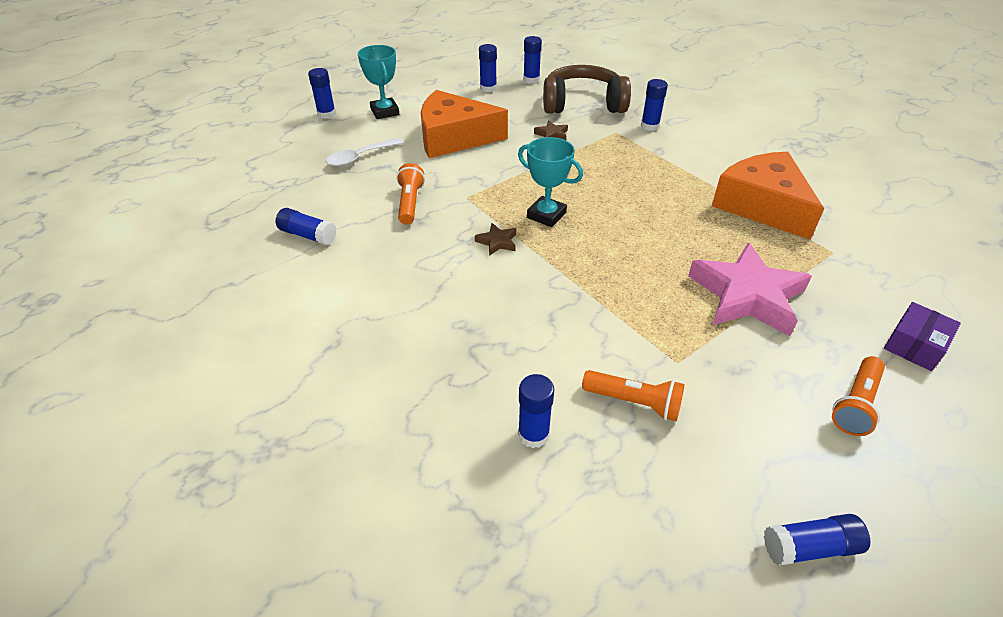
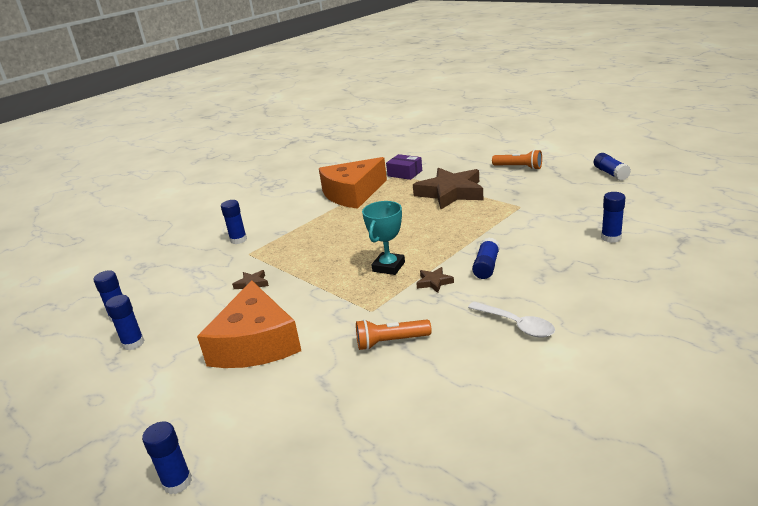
camera: 95 degrees left, 15 degrees down
blue glue stick [275,208,336,245] -> blue glue stick moved to [472,237,500,279]
white spoon [326,138,404,167] -> white spoon moved to [468,302,555,337]
turquoise trophy [358,45,399,119] -> none
brown headphones [543,65,631,114] -> none
orange flashlight [582,370,685,421] -> none
pink star [688,242,812,336] -> brown star [413,168,483,209]
purple box [884,302,961,371] -> purple box moved to [386,154,422,180]

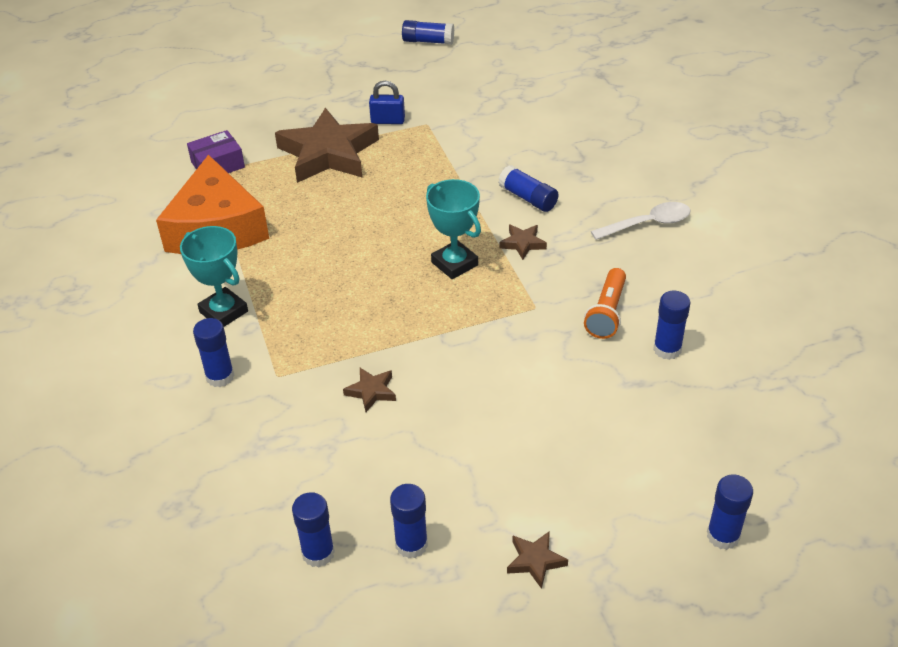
camera: 65 degrees left, 15 degrees up
orange cheese [197,280,301,368] -> none
orange flashlight [492,149,542,170] -> none
blue glue stick [601,192,625,243] -> blue glue stick moved to [653,291,691,360]
none -> turquoise trophy [180,226,248,327]
none -> blue padlock [369,81,405,124]
none -> brown star [507,531,568,589]

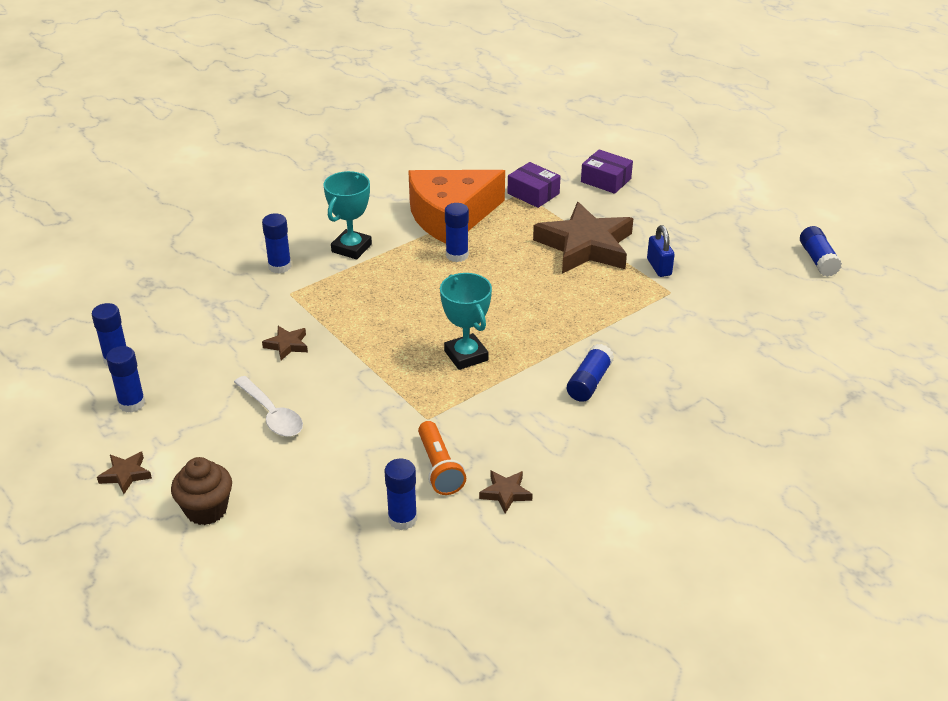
camera: 70 degrees right, 5 degrees down
turquoise trophy [426,179,481,279] -> turquoise trophy turned 60 degrees counterclockwise [440,273,492,370]
brown star [500,224,547,260] -> brown star moved to [479,470,533,514]
orange flashlight [584,268,626,339] -> orange flashlight turned 105 degrees counterclockwise [418,421,466,495]
white spoon [591,202,691,240] -> white spoon moved to [234,376,303,437]
blue glue stick [707,474,753,550] -> blue glue stick moved to [445,203,469,262]
none -> brown cupcake [171,457,232,525]
none -> purple box [581,149,633,194]

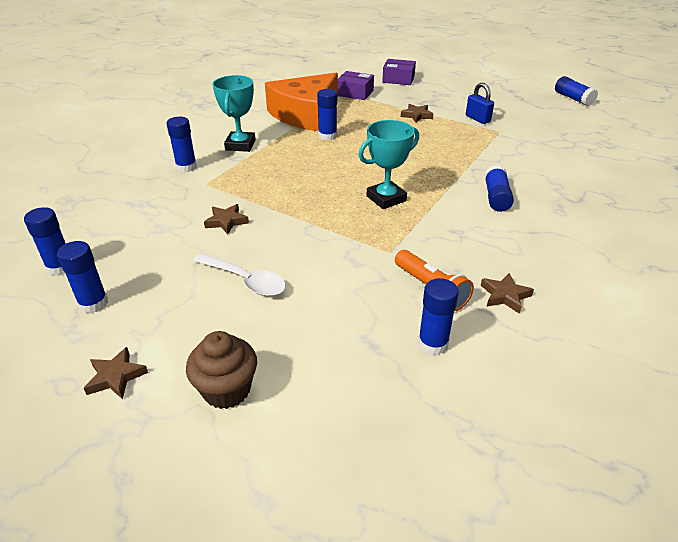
camera: 20 degrees left, 0 degrees up
turquoise trophy [440,273,492,370] -> turquoise trophy turned 75 degrees counterclockwise [359,120,419,209]
brown star [533,202,633,273] -> brown star [401,104,433,123], size x0.41

